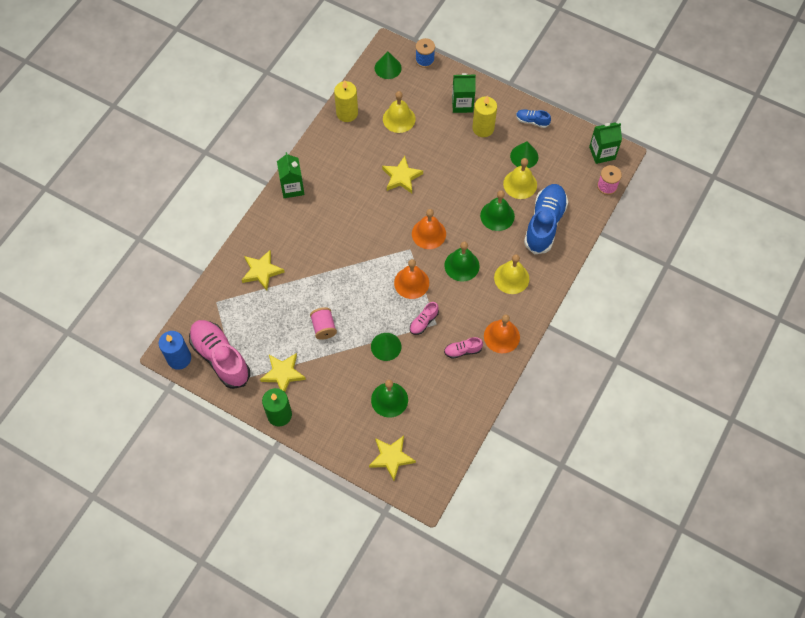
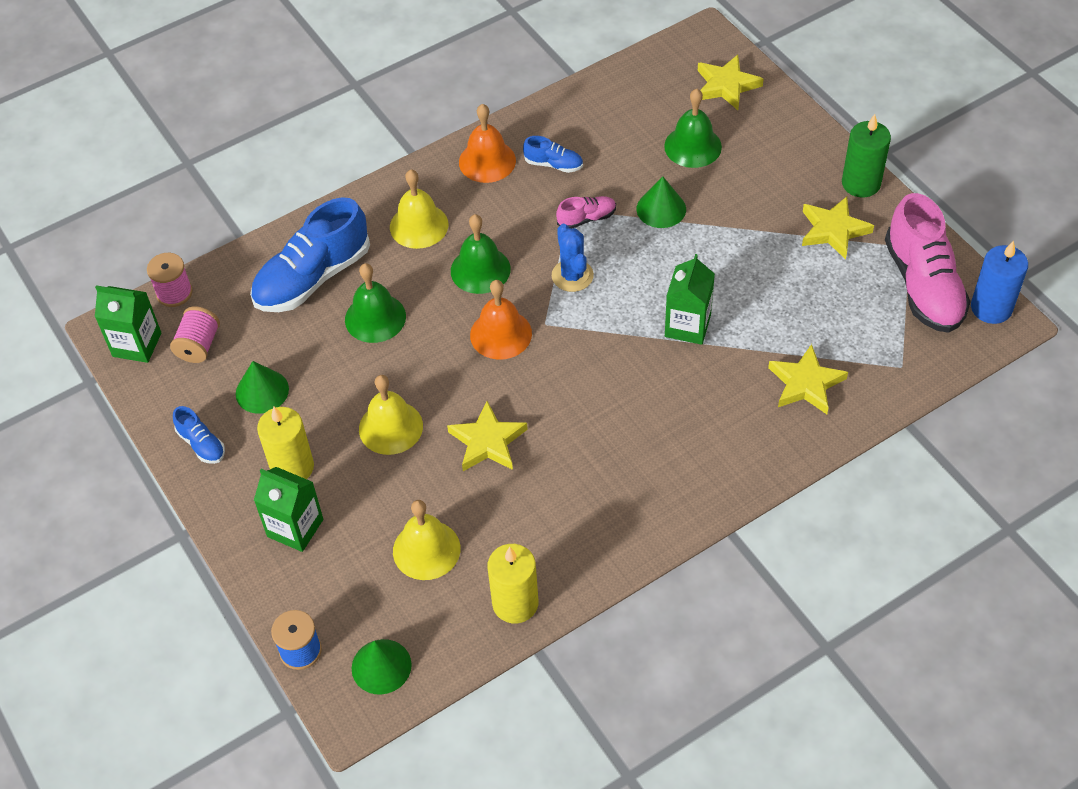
camera: 150 degrees left, 10 degrees down
green carton [277,152,305,198] -> green carton moved to [665,254,715,345]
pink spool [310,307,337,340] -> pink spool moved to [170,306,220,363]
orange bell [394,259,429,299] -> blue cactus [552,224,594,292]
pink shoe [444,337,483,359] -> blue shoe [523,136,583,173]
yellow bell [503,158,537,199] -> yellow bell moved to [359,375,423,455]

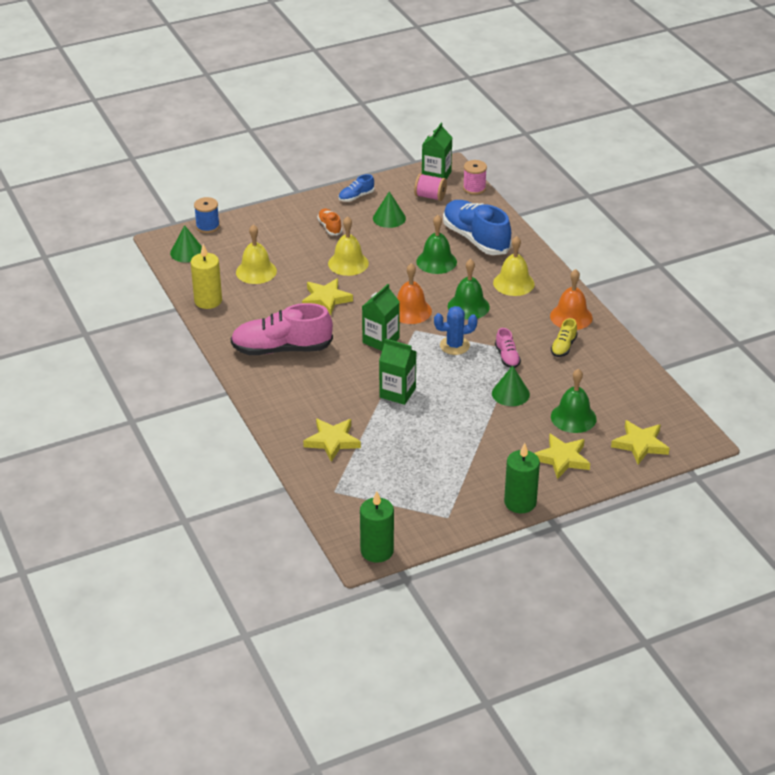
camera: 95 degrees right, 15 degrees down
green carton [254,467,323,552] -> green carton moved to [362,284,400,351]
yellow candle [257,407,314,479] -> orange shoe [317,208,342,235]
blue shoe [523,136,583,173] -> yellow shoe [551,318,578,357]
yellow star [802,197,874,259] -> yellow star moved to [535,434,590,479]
pink shoe [885,193,971,333] -> pink shoe moved to [231,303,333,355]
blue candle [971,241,1028,324] -> green candle [360,491,394,563]

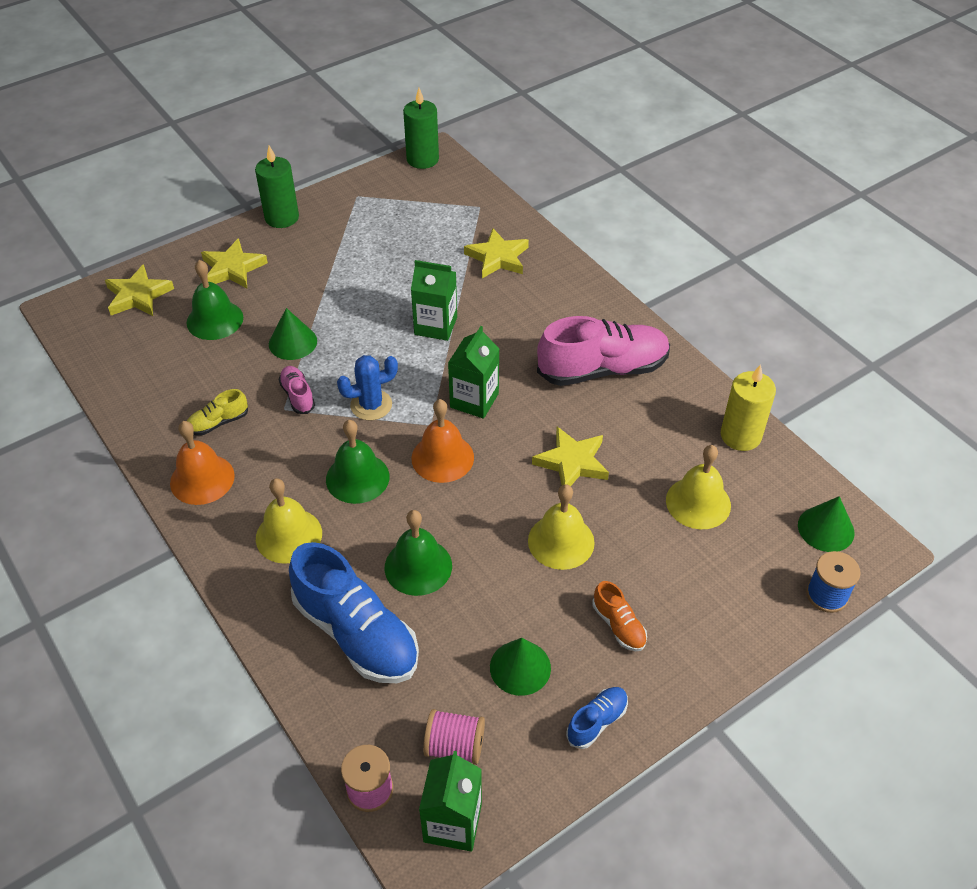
camera: 170 degrees right, 10 degrees up
yellow shoe [551,318,578,357] -> yellow shoe turned 135 degrees counterclockwise [187,389,248,435]

